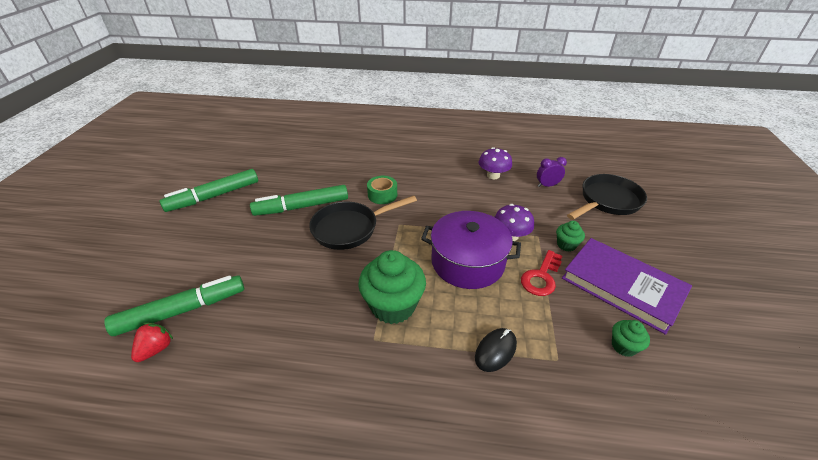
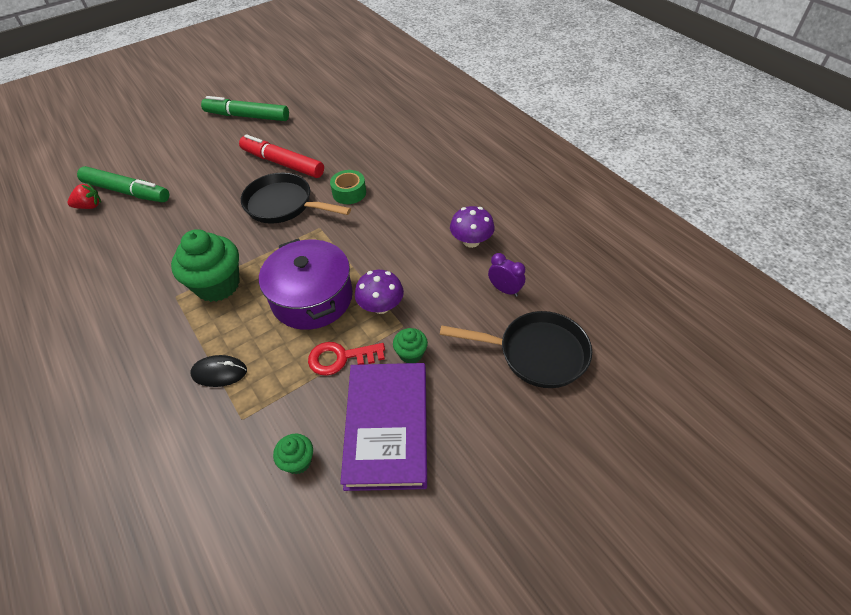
camera: 50 degrees right, 10 degrees up
green marker [250,185,348,216] -> red marker [239,134,324,178]

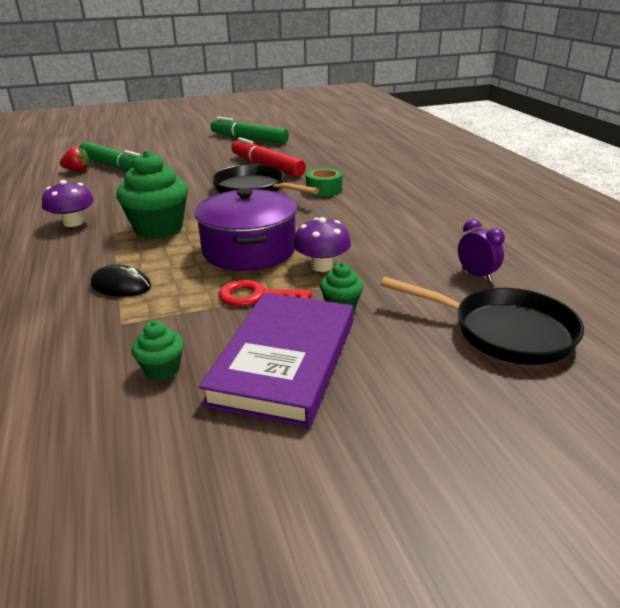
camera: 15 degrees right, 20 degrees down
purple mushroom [450,206,495,248] -> purple mushroom moved to [42,180,94,227]

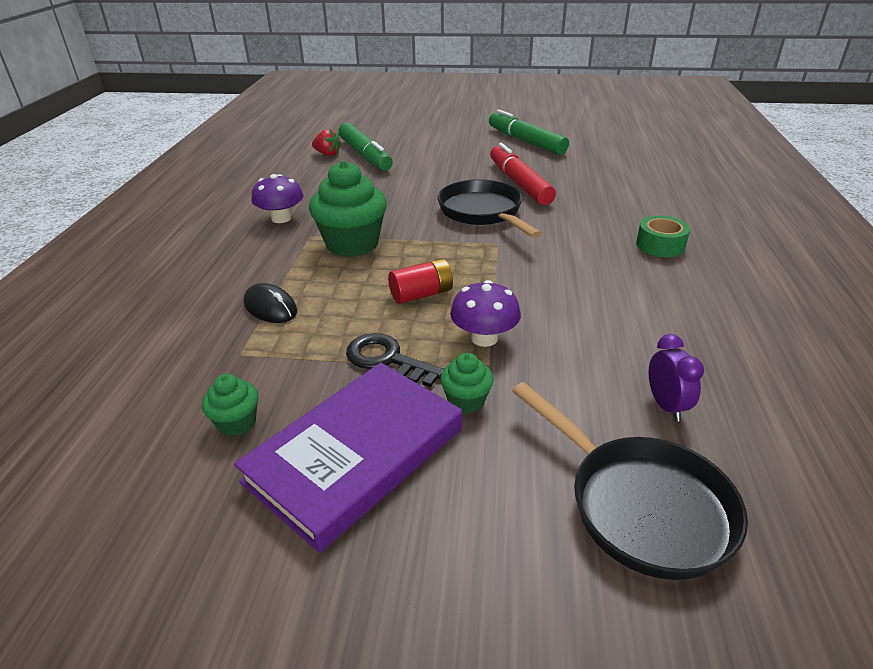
camera: 25 degrees right, 5 degrees up
purple pot [194,188,297,271] -> red battery [388,259,453,304]
red key [218,280,312,306] -> black key [346,333,443,387]
green tape [306,168,343,197] -> green tape moved to [636,216,690,257]

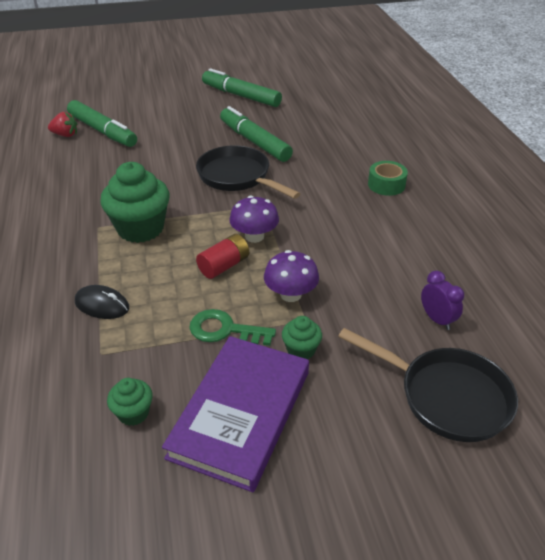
camera: 20 degrees left, 5 degrees up
purple mushroom [251,174,304,223] -> purple mushroom moved to [229,196,279,243]
black key [346,333,443,387] -> green key [189,309,276,346]
red marker [490,143,556,205] -> green marker [220,106,293,162]

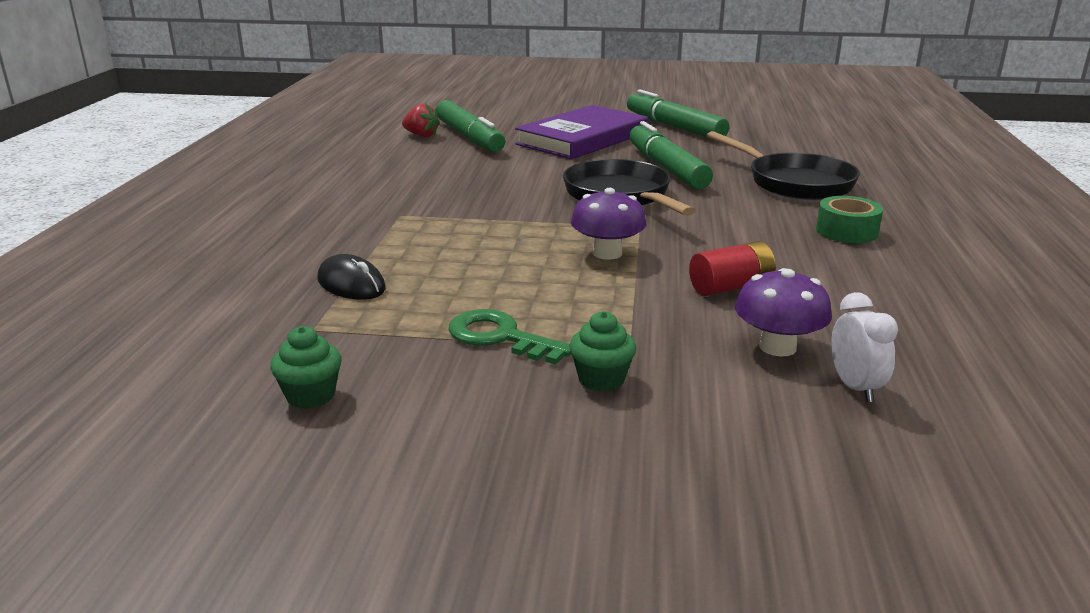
camera: 20 degrees right, 15 degrees down
green cupcake [100,162,170,243] -> none
purple book [162,336,309,492] -> purple book moved to [515,105,648,159]
red battery [196,234,249,279] -> red battery moved to [689,241,776,296]
purple mushroom [264,250,319,302] -> purple mushroom moved to [735,268,832,356]
black pan [338,328,518,442] -> black pan moved to [707,131,860,200]
purple clock [421,271,464,330] -> white clock [831,292,898,402]

